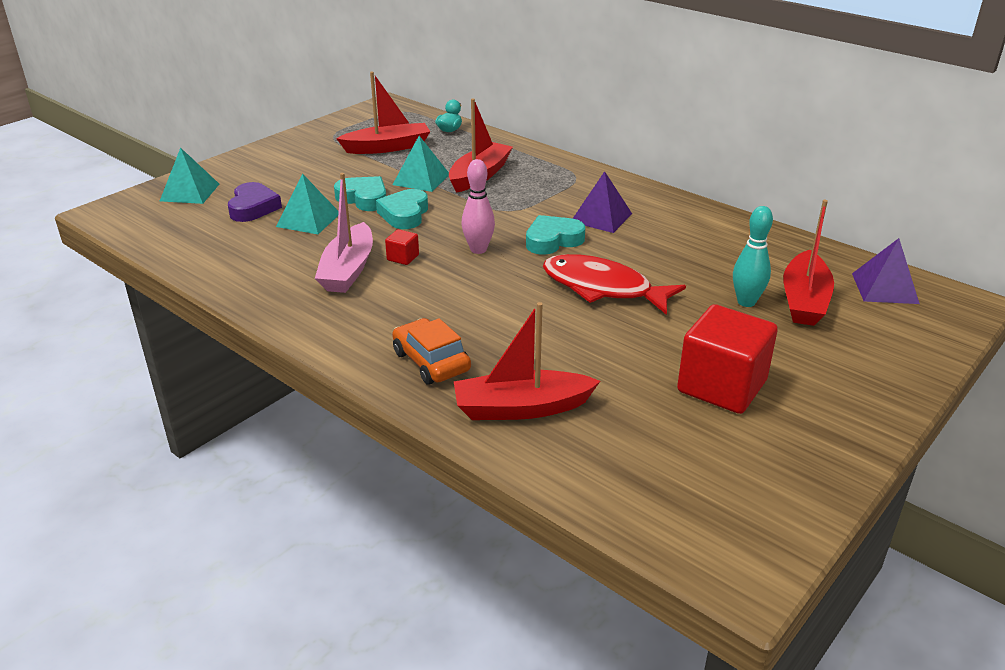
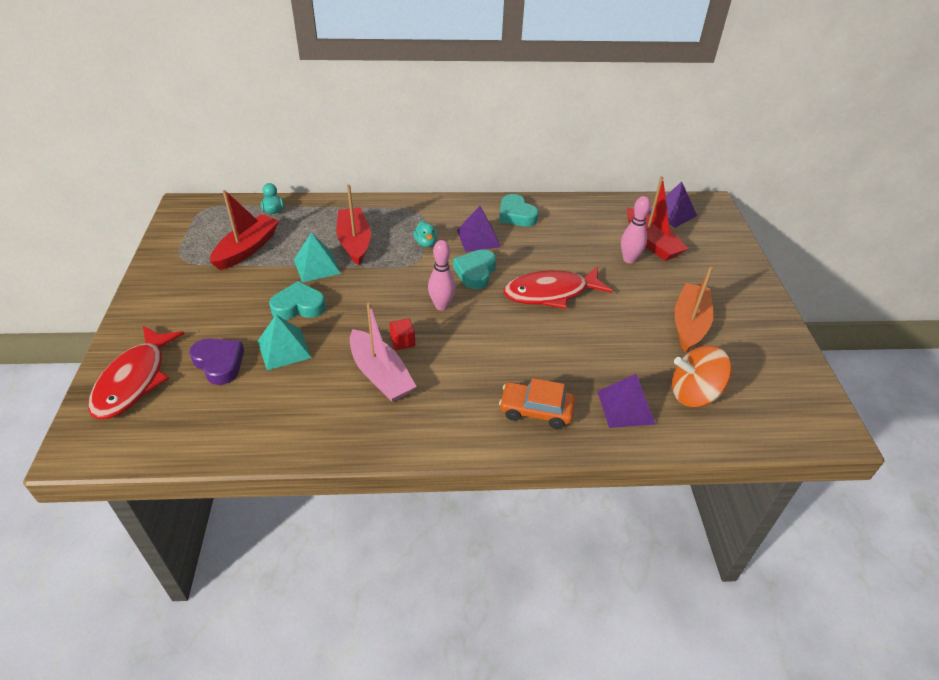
camera: 45 degrees left, 10 degrees up
turquoise pyramid [160,147,219,204] -> red fish [88,326,185,419]
turquoise heart [376,189,428,229] -> turquoise heart moved to [499,194,539,227]
red boat [454,302,600,420] -> purple pyramid [597,374,655,428]
red cube [677,304,778,414] -> orange boat [674,267,713,353]
turquoise bowling pin [733,206,773,307] -> pink bowling pin [621,196,651,264]
none -> turquoise duck [413,221,437,247]
none -> orange spinning top [672,346,732,407]

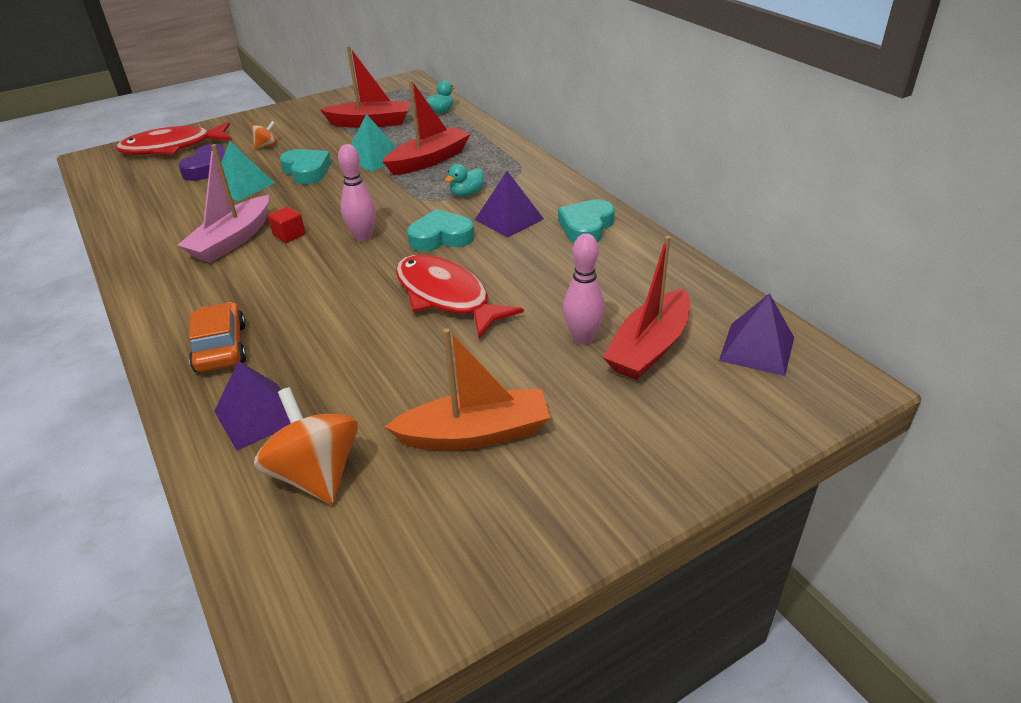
camera: 65 degrees right, 5 degrees down
none -> orange spinning top [251,121,277,149]

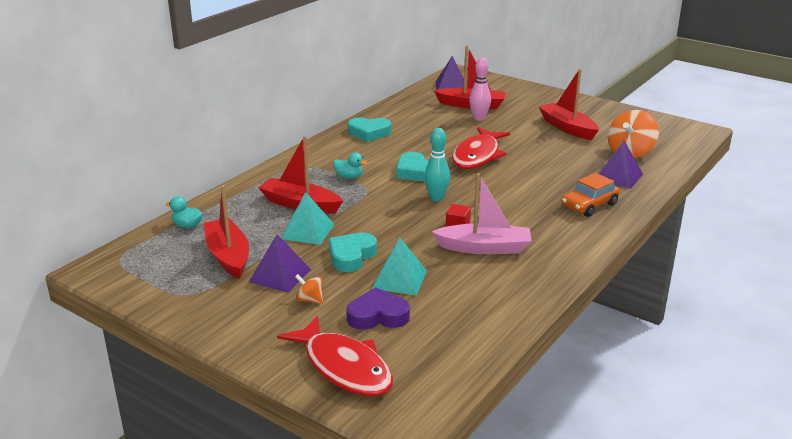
camera: 115 degrees left, 10 degrees down
pink bowling pin [338,144,376,241] -> turquoise bowling pin [424,128,450,201]
orange boat [385,328,550,450] -> red boat [539,69,599,140]
purple pyramid [475,171,544,238] -> purple pyramid moved to [249,234,311,293]

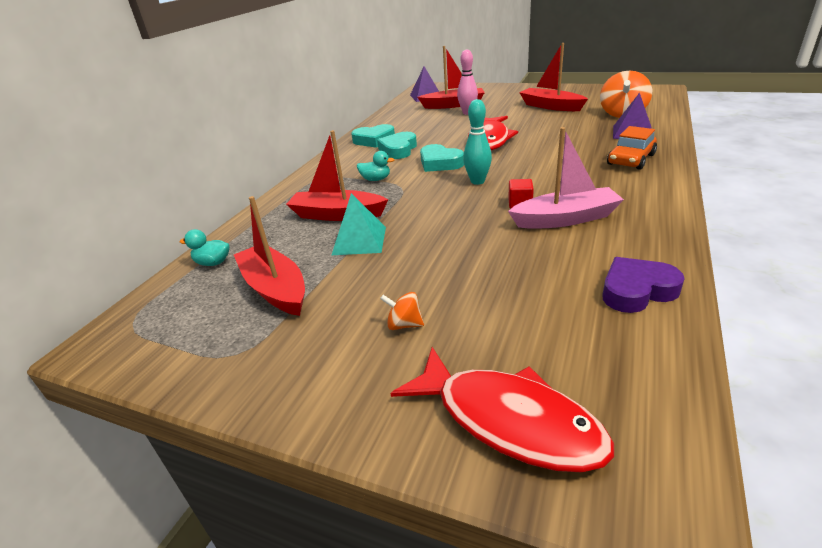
camera: 10 degrees left, 5 degrees up
purple pyramid [249,234,311,293] -> none
turquoise heart [329,233,377,272] -> turquoise heart moved to [377,132,417,159]
purple heart [346,287,410,330] -> purple heart moved to [603,257,685,313]
turquoise pyramid [372,238,427,296] -> none

